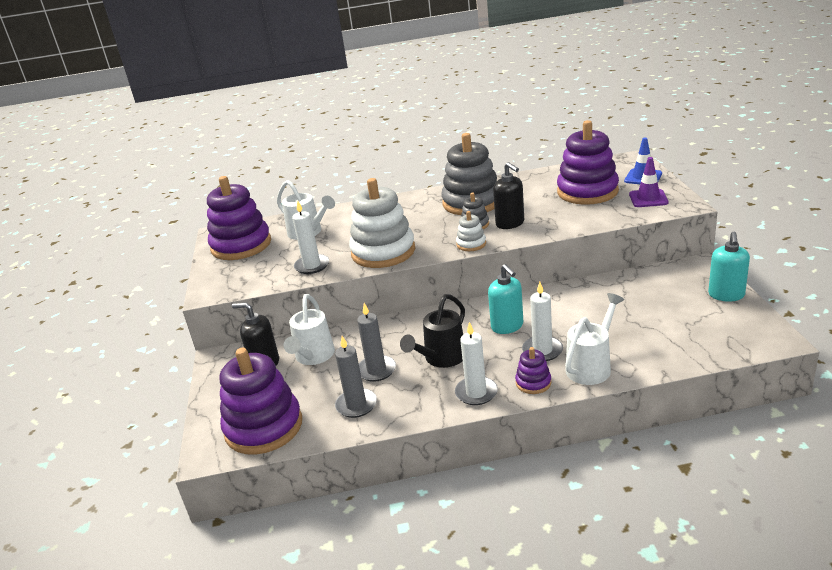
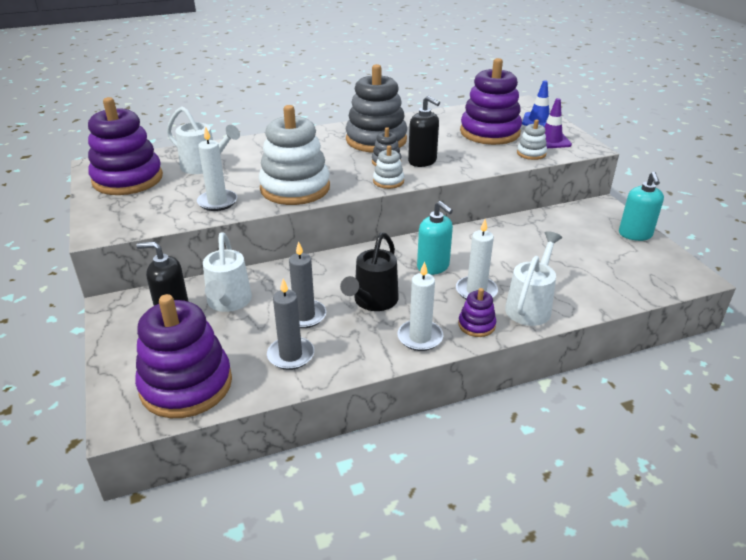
camera: 15 degrees left, 5 degrees up
none -> white stacking toy [517,120,547,160]

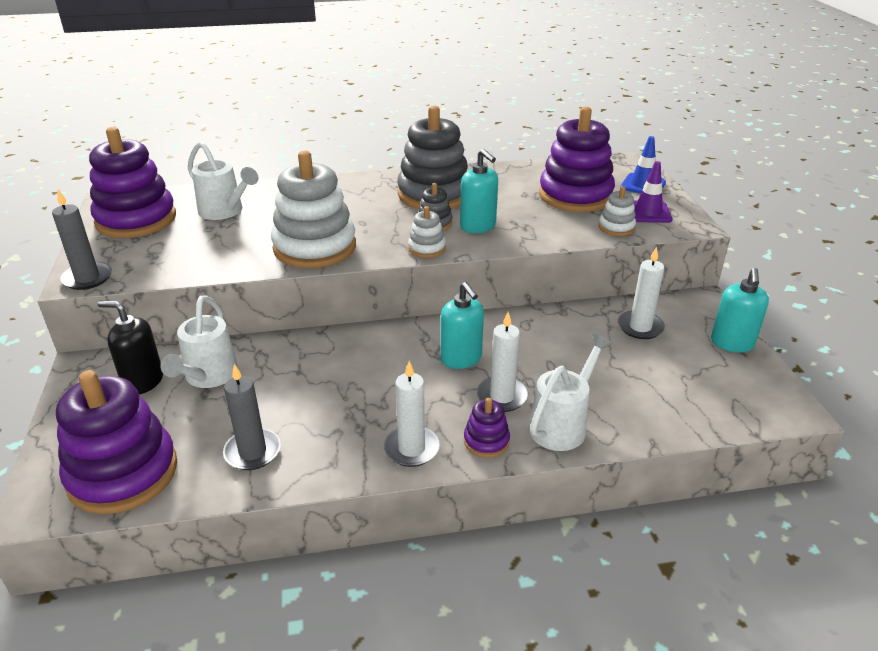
camera: 10 degrees right, 0 degrees up
white candle [197,126,237,211] -> white candle moved to [618,247,665,339]
grey candle [289,241,326,328] -> grey candle moved to [52,189,112,290]
black watering can [340,232,399,311] -> none
black soap dispenser [408,96,440,167] -> turquoise soap dispenser [460,149,498,233]

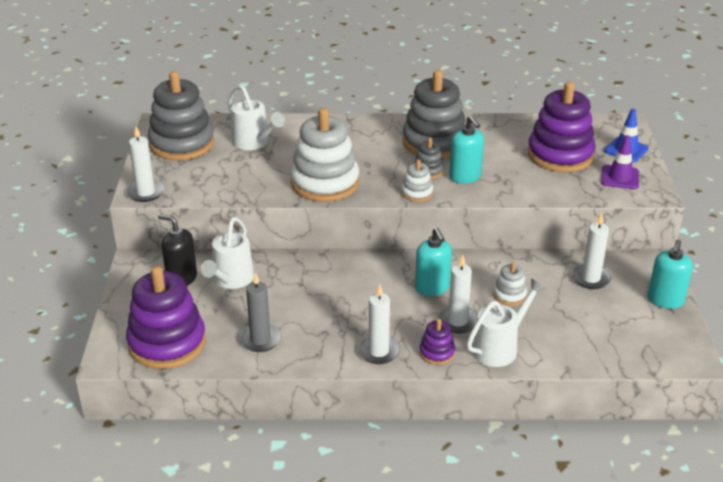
camera: 10 degrees right, 0 degrees up
grey candle [52,189,112,290] -> white candle [126,126,165,202]
purple stacking toy [89,127,176,238] -> grey stacking toy [148,71,214,160]
white stacking toy [599,186,636,236] -> white stacking toy moved to [493,262,527,306]

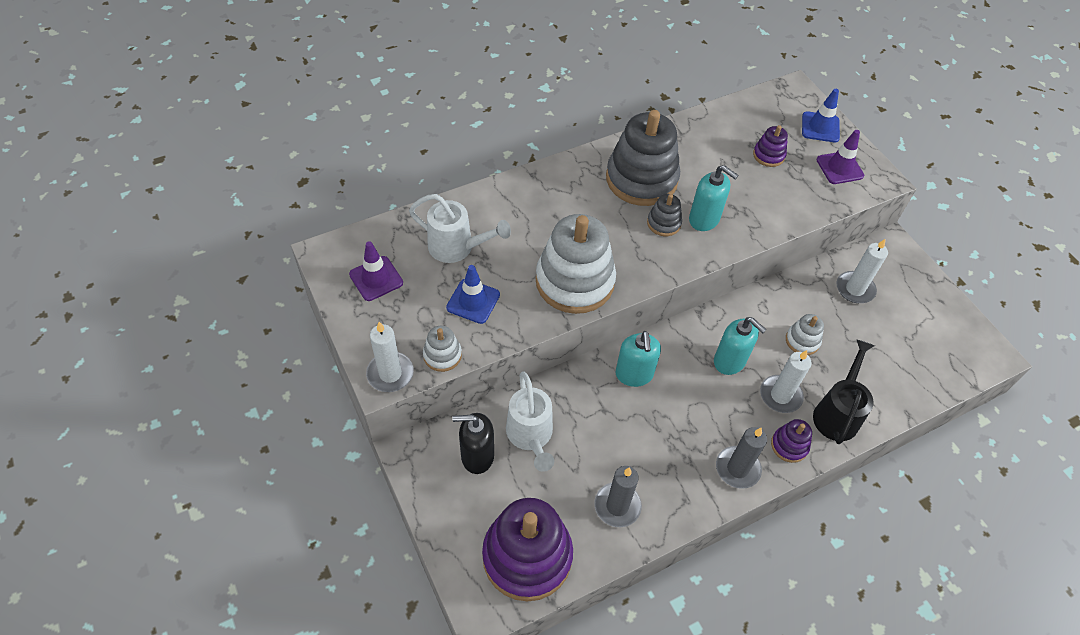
camera: 30 degrees left, 20 degrees up
grey stacking toy [148,71,214,160] -> purple traffic cone [349,241,403,301]
white candle [357,284,400,364] -> grey candle [716,427,767,489]
white stacking toy [401,160,433,202] -> white stacking toy moved to [423,326,462,372]
white watering can [467,279,546,367] -> black watering can [813,339,875,444]
purple stacking toy [528,82,596,172] -> purple stacking toy [753,125,788,167], size x0.46
turquoise soap dispenser [648,239,693,309] -> turquoise soap dispenser moved to [616,331,661,387]
none -> blue traffic cone [446,265,500,324]

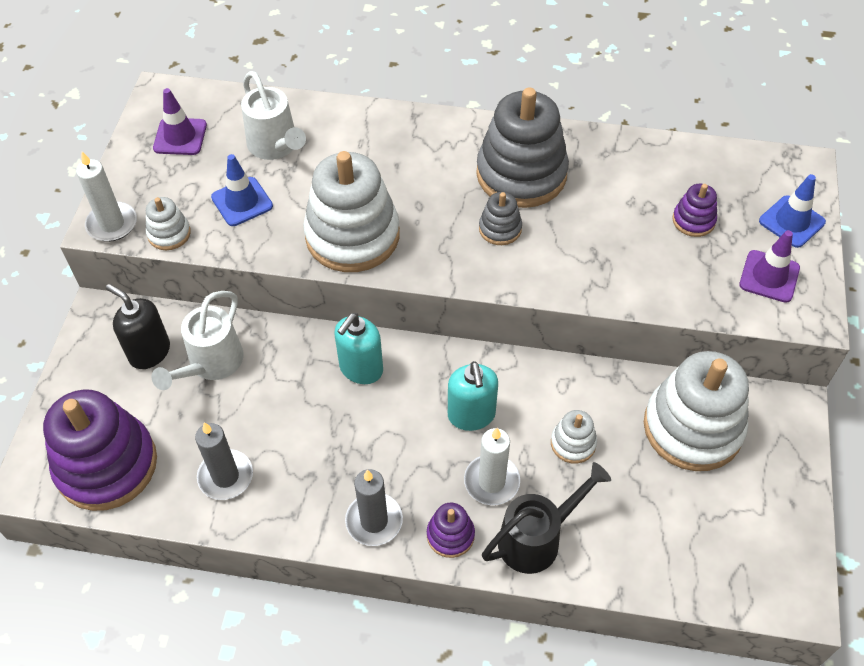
camera: 40 degrees right, 0 degrees up
turquoise soap dispenser [689,165,739,231] -> none
white candle [836,238,888,303] -> white stacking toy [644,351,749,471]

